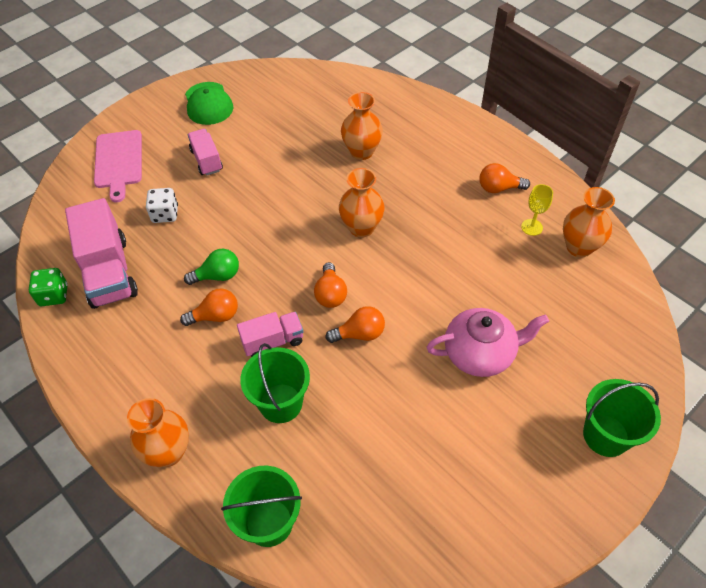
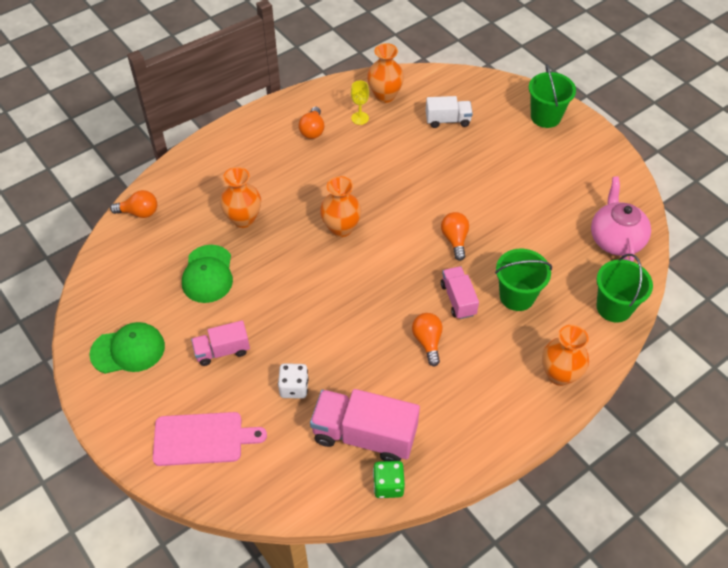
camera: 85 degrees left, 0 degrees up
pink truck [65,198,138,309] -> pink truck turned 150 degrees counterclockwise [310,389,420,461]
green light bulb [184,249,239,285] -> none
orange light bulb [314,262,347,308] -> orange light bulb moved to [110,190,157,218]
pink teapot [427,308,549,377] -> pink teapot moved to [591,176,651,262]
none -> green cap [182,245,233,303]
none -> white truck [426,96,473,128]

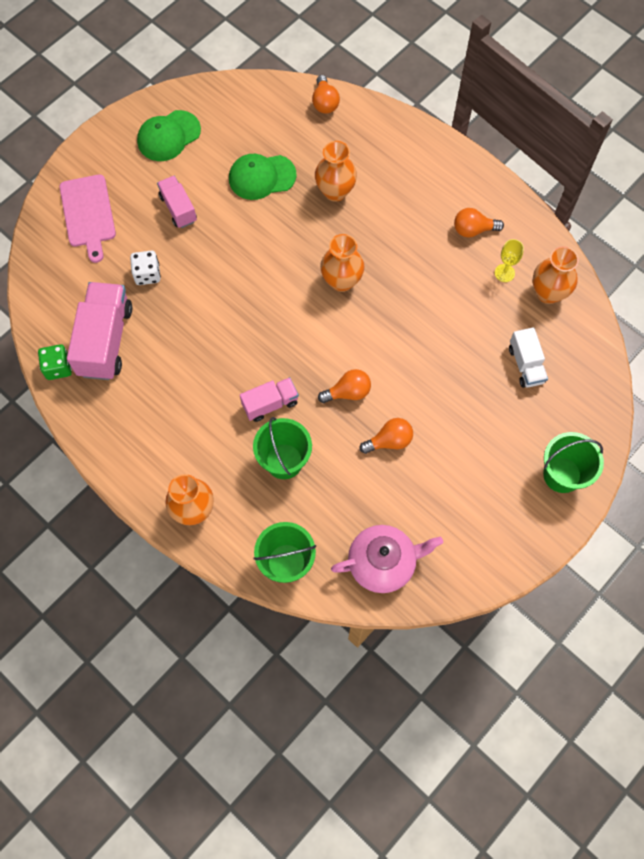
camera: 80 degrees right, 15 degrees up
green cap [89,322,165,374] -> green cap turned 75 degrees clockwise [137,110,201,161]
orange light bulb [412,313,442,366] -> orange light bulb moved to [360,418,413,454]

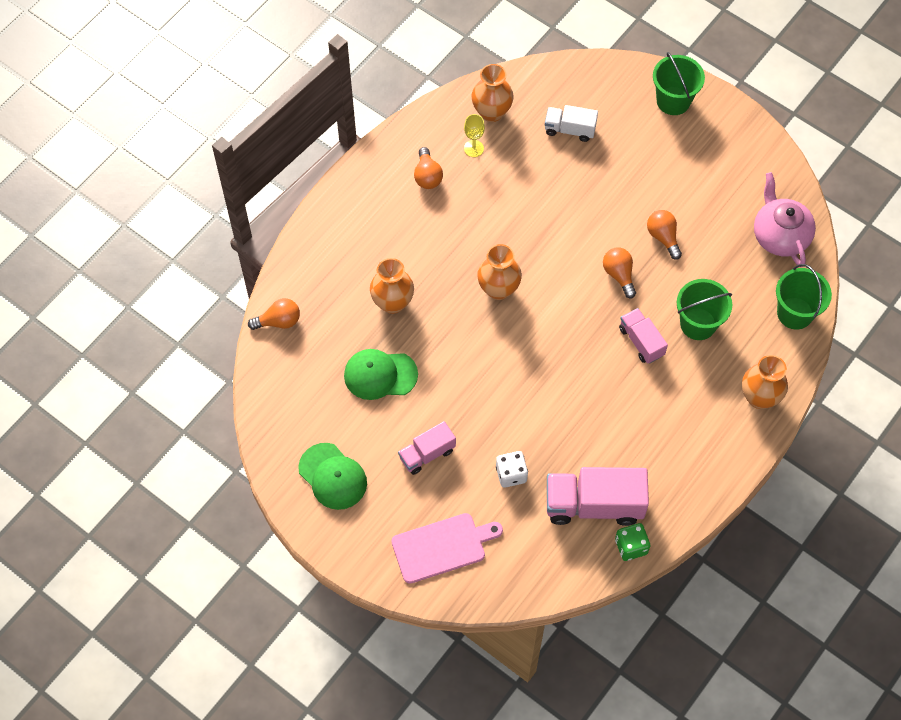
camera: 95 degrees left, 5 degrees down
green cap [229,154,296,200] -> green cap turned 105 degrees clockwise [344,349,418,400]
white truck [509,327,548,388] -> white truck turned 150 degrees counterclockwise [545,105,598,142]

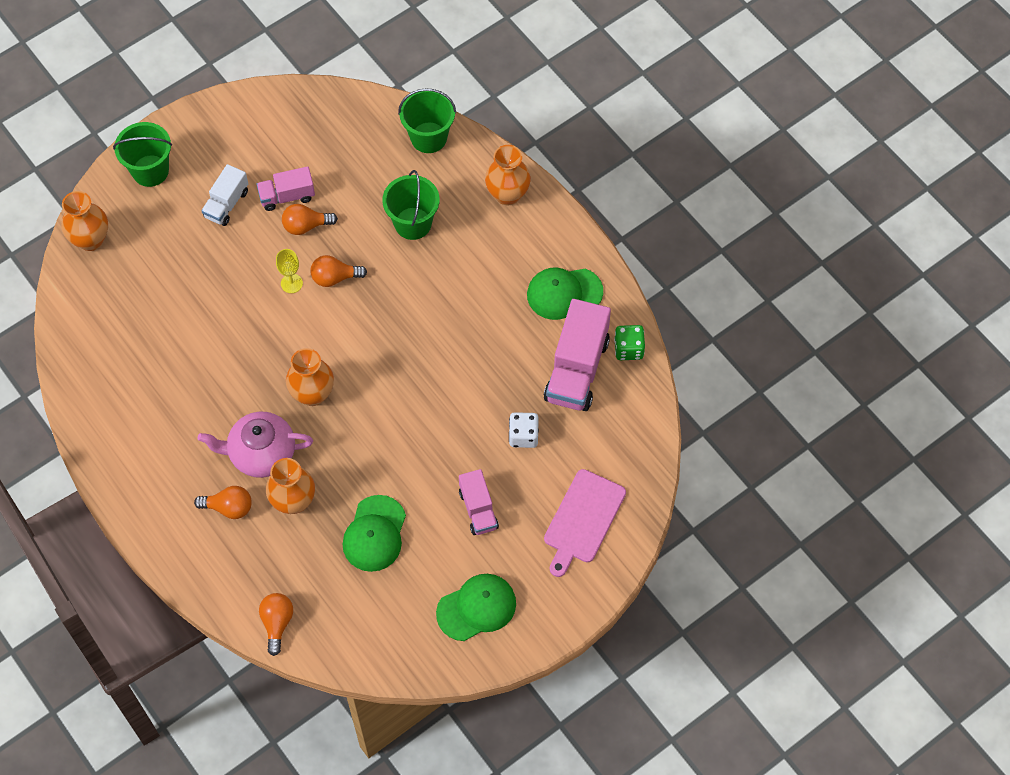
camera: 75 degrees left, 0 degrees up
pink cutting board [391,513,503,584] -> pink cutting board turned 150 degrees counterclockwise [544,469,626,577]
orange light bulb [414,147,443,189] -> orange light bulb moved to [194,486,252,519]
yellow goblet [464,114,485,157] -> yellow goblet moved to [276,249,303,293]
orange vase [471,64,514,122] -> orange vase moved to [61,191,108,251]
white truck [545,105,598,142] -> white truck moved to [201,164,248,226]
pink truck [619,308,668,364] -> pink truck moved to [256,166,315,211]
pink teapot [754,172,816,267] -> pink teapot moved to [198,411,313,478]
none -> green cap [527,268,603,320]

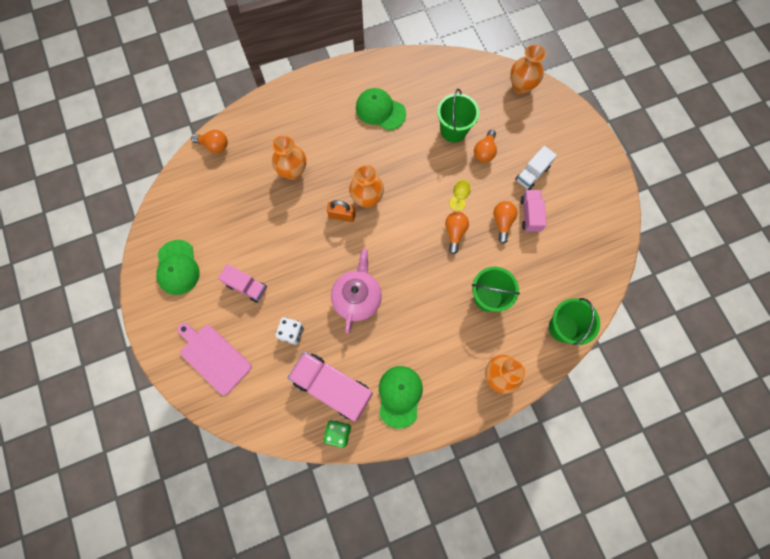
camera: 105 degrees right, 10 degrees up
green bucket [113,122,172,187] -> green bucket moved to [437,89,479,143]
orange light bulb [194,486,252,519] -> orange light bulb moved to [474,130,497,163]
pink teapot [198,411,313,478] -> pink teapot moved to [331,249,382,333]
white truck [201,164,248,226] -> white truck turned 90 degrees counterclockwise [515,146,557,190]
green cap [343,495,406,572] -> green cap moved to [356,88,406,130]
pink truck [459,469,499,535] -> pink truck turned 150 degrees counterclockwise [218,264,267,303]
none -> orange padlock [327,200,356,222]

